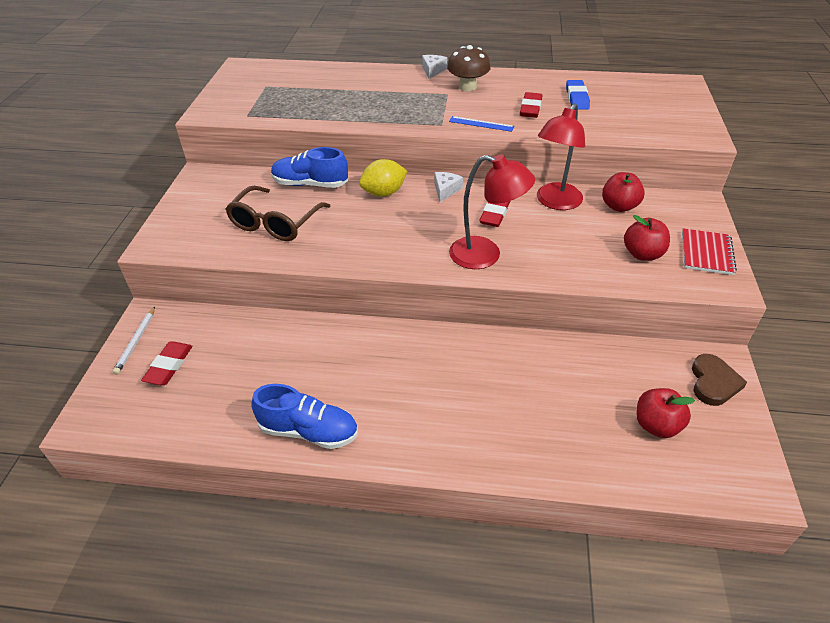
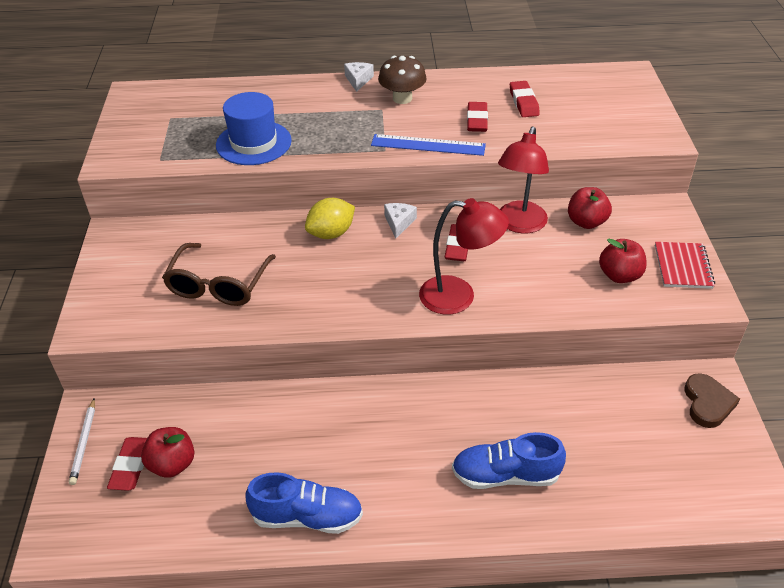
camera: 10 degrees left, 0 degrees up
blue shoe [271,147,348,188] -> blue shoe moved to [452,432,566,489]
blue ruler [449,116,514,132] -> blue ruler [371,134,486,156], size x1.59
blue eraser [566,80,590,110] -> red eraser [510,81,540,117]
red apple [637,388,695,438] -> red apple moved to [141,427,194,478]
none -> blue hat [216,92,292,165]

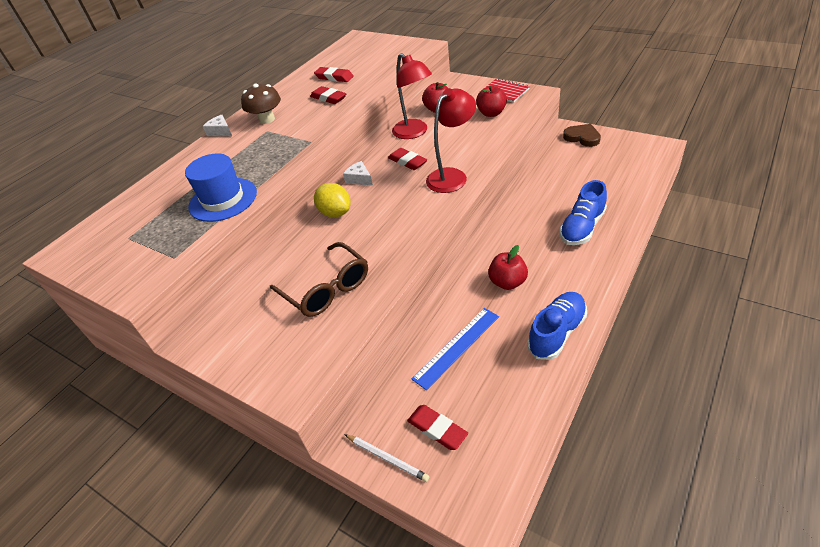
camera: 50 degrees left, 0 degrees up
red apple [141,427,194,478] -> red apple moved to [488,245,528,290]
yellow lemon [305,198,355,239] -> yellow lemon turned 45 degrees counterclockwise [314,183,351,217]
blue ruler [371,134,486,156] -> blue ruler moved to [412,308,499,390]

